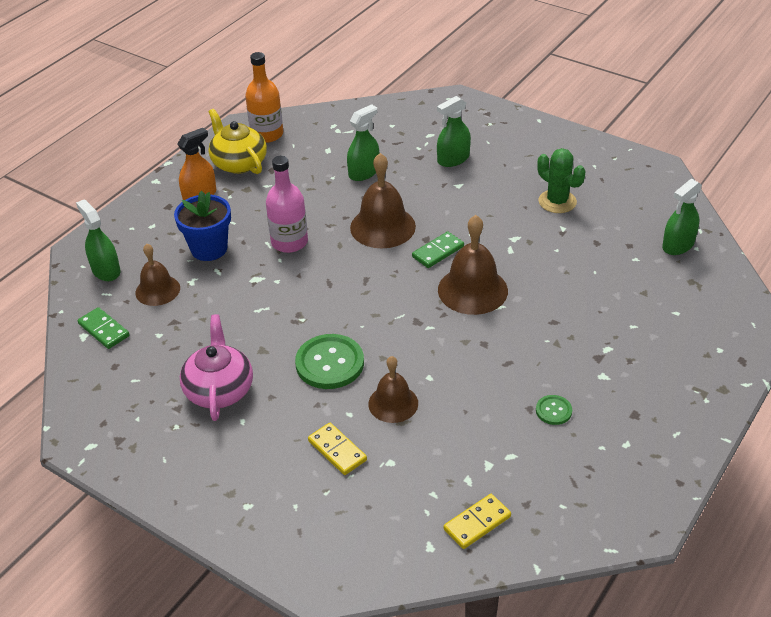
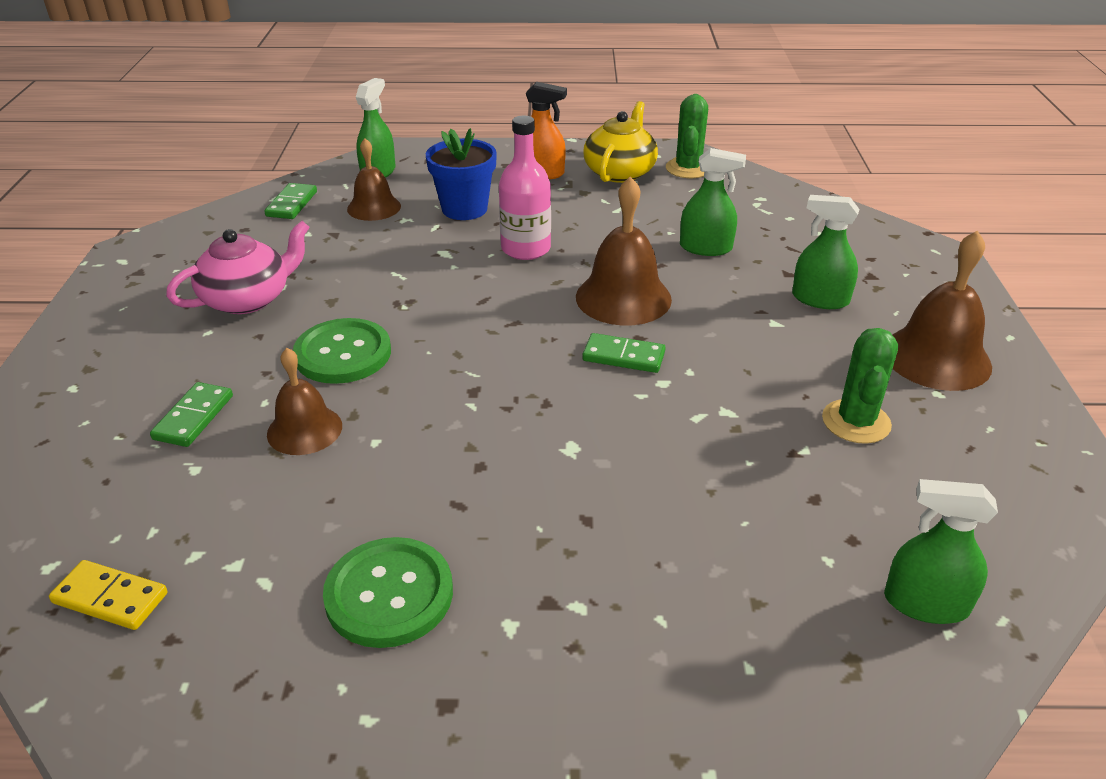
camera: 55 degrees right, 5 degrees down
orange bottle [245,52,283,143] -> green cactus [666,94,708,178]
yellow domino [308,423,367,475] -> green domino [150,382,233,447]
brown bell [438,215,508,315] -> brown bell moved to [892,230,992,391]
green button [536,395,572,425] -> green button [323,537,453,648], size x2.00

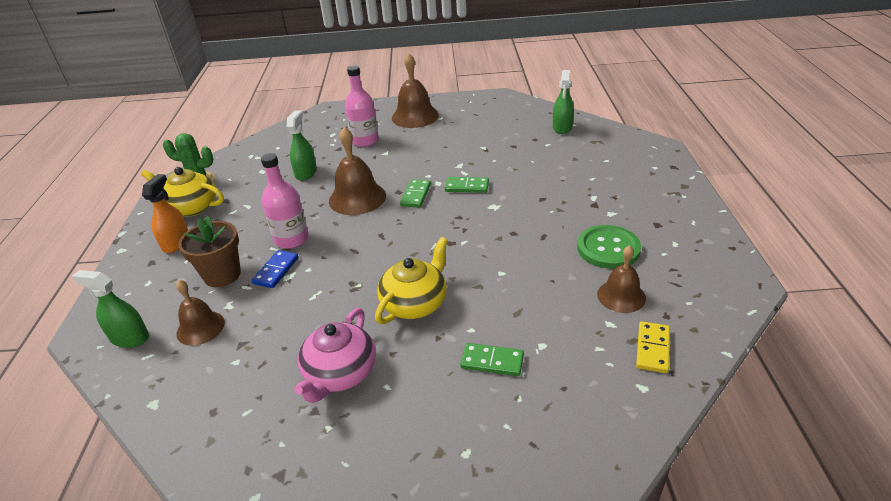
camera: 90 degrees left, 0 degrees up
pink teapot [166,221,310,314] -> pink teapot turned 120 degrees counterclockwise [294,308,376,403]
green domino [264,183,317,219] -> green domino moved to [445,177,489,193]
brown bell [267,348,342,455] -> brown bell moved to [597,245,646,313]
green button [293,318,391,384] -> yellow teapot [375,237,448,324]
blue flower pot [426,128,497,220] -> brown flower pot [178,216,241,287]
green spray bottle [792,195,860,309] -> pink bottle [345,65,379,147]
green cactus [822,328,898,444] -> none
none -> blue domino [252,250,298,288]

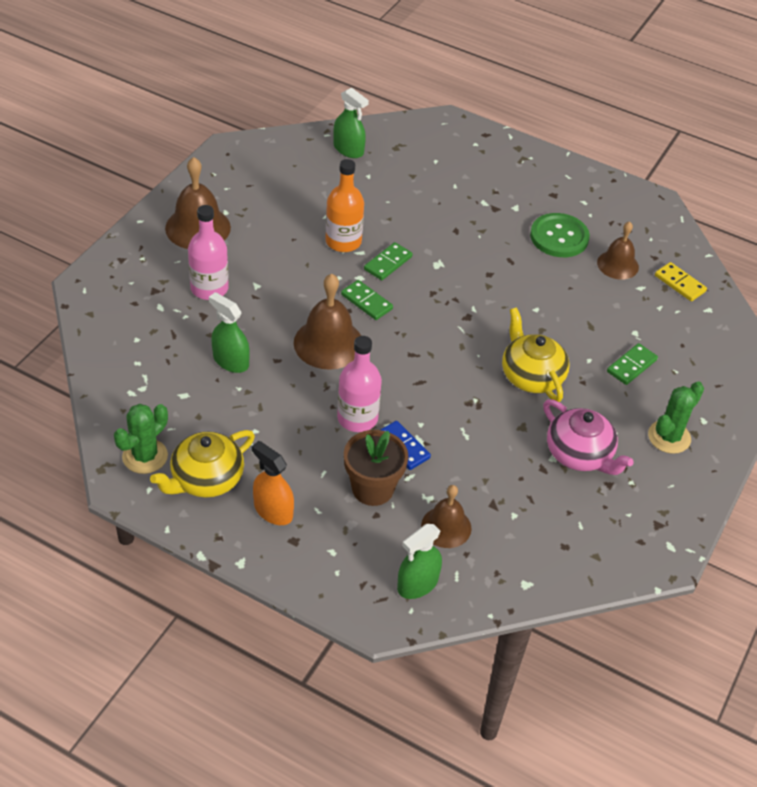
camera: 65 degrees left, 10 degrees up
none -> orange bottle [326,159,364,252]
none -> green cactus [648,381,704,454]

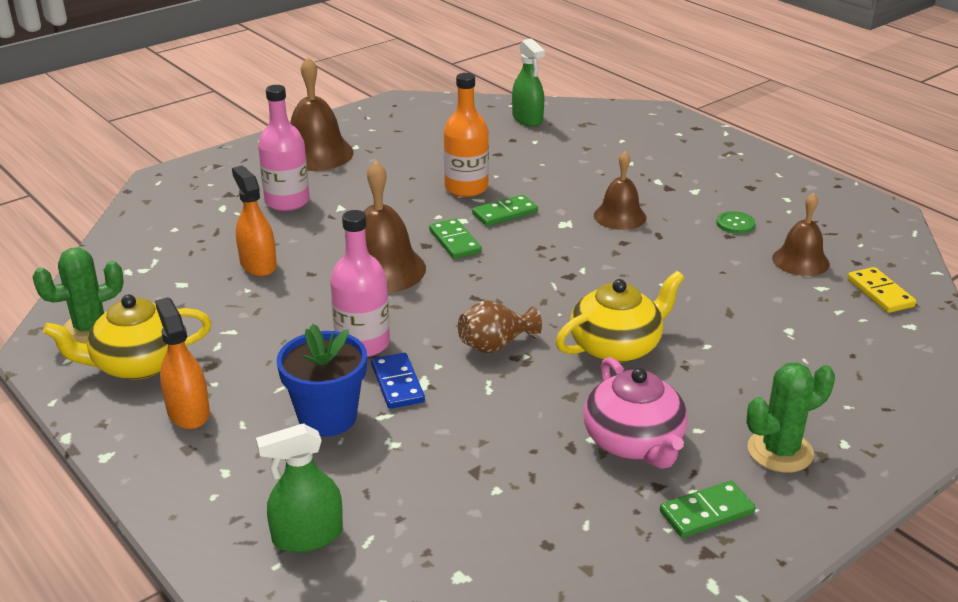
camera: 25 degrees right, 15 degrees down
green spray bottle [209,292,250,373] -> orange spray bottle [232,166,277,276]
brown flower pot [344,430,408,506] -> blue flower pot [277,324,367,437]
brown bell [421,485,472,548] -> brown bell moved to [594,151,646,230]
yellow teapot [502,308,570,402] -> yellow teapot turned 60 degrees clockwise [556,271,684,363]
green button [530,213,590,257] -> green button [716,211,755,234], size x0.50
green domino [607,343,658,385] -> green domino moved to [660,481,756,538]
none -> brown vase [458,300,542,353]

